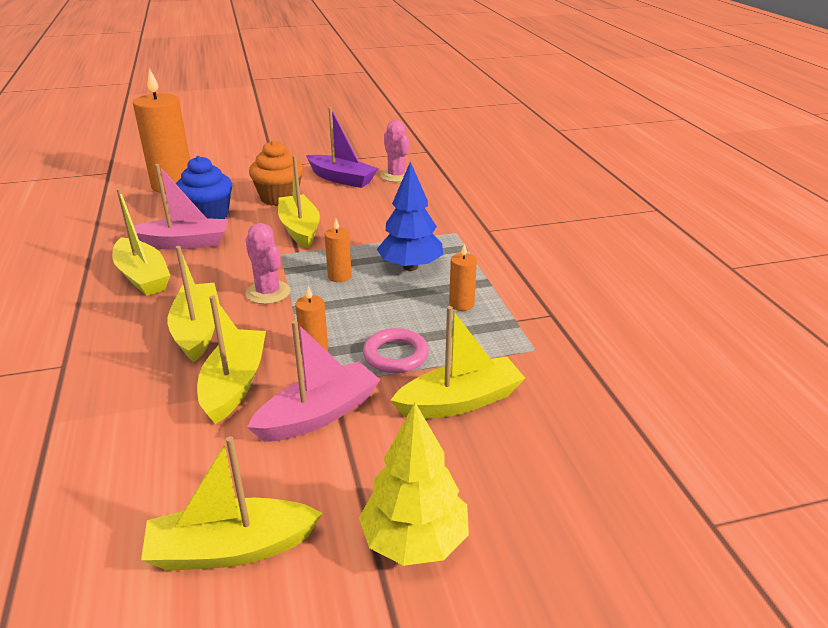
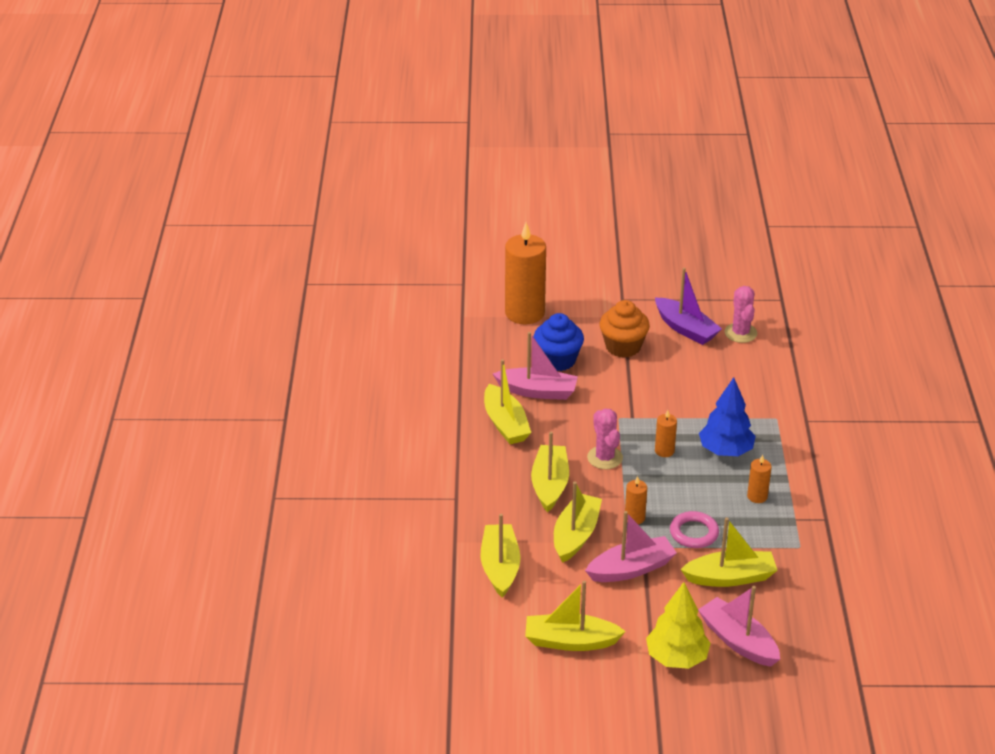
camera: 15 degrees right, 5 degrees up
yellow boat [278,155,320,248] -> yellow boat moved to [481,514,520,598]
none -> pink boat [698,586,780,667]

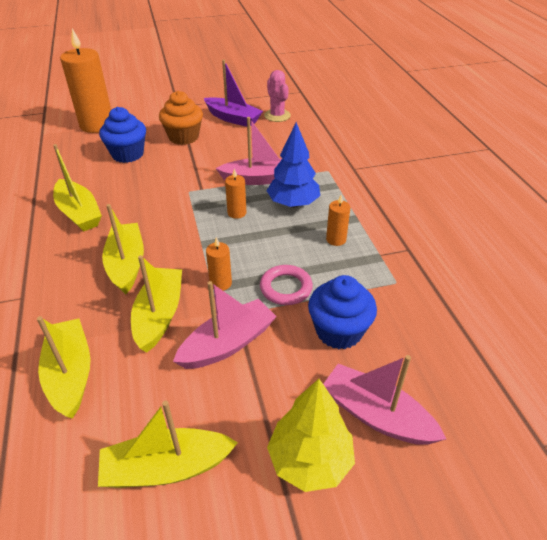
camera: 15 degrees left, 5 degrees up
pink boat [493,332,578,400] -> pink boat moved to [216,117,282,185]
pink cactus [587,408,623,469] -> none
yellow boat [680,517,778,587] -> blue cupcake [308,275,377,349]

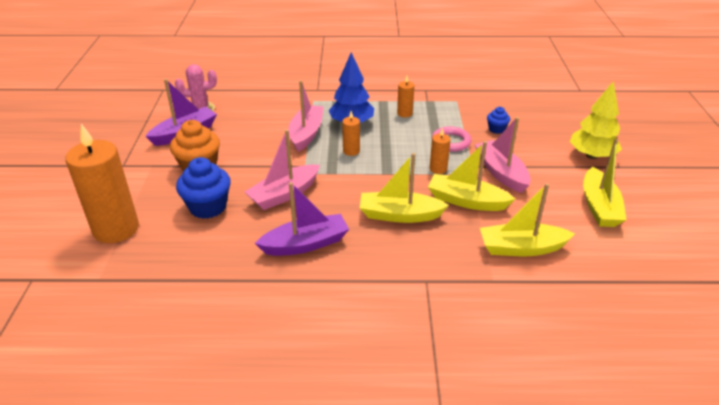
camera: 75 degrees left, 5 degrees down
yellow boat [53,144,102,232] -> purple boat [255,182,349,256]
blue cupcake [308,275,377,349] -> blue cupcake [487,107,510,134], size x0.52
pink boat [323,355,446,445] -> pink boat moved to [245,130,320,210]

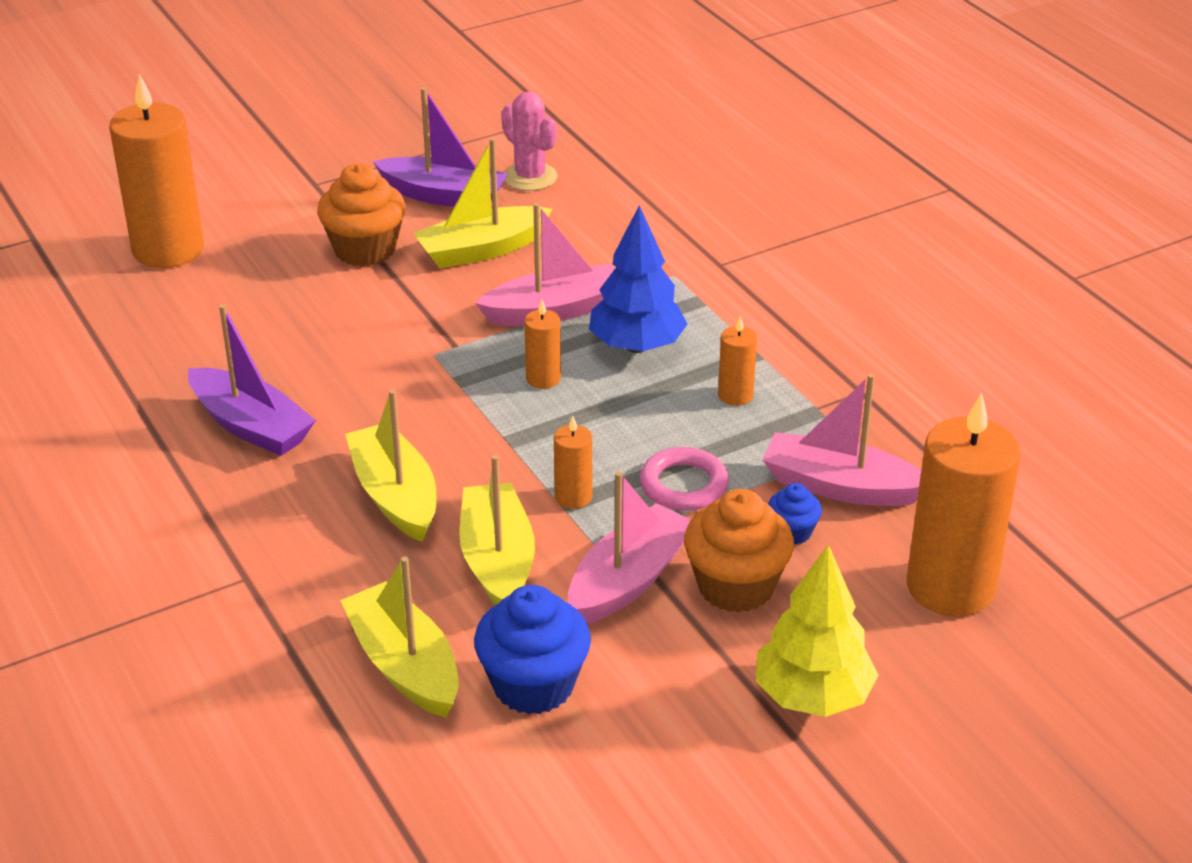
camera: 60 degrees right, 0 degrees up
blue cupcake [176,157,231,219] -> blue cupcake moved to [474,585,591,714]
pink boat [245,130,320,210] -> pink boat moved to [763,374,921,506]
yellow boat [583,139,626,227] -> yellow boat moved to [413,138,552,269]
none -> orange cupcake [684,489,794,613]
none -> orange candle [907,393,1021,617]

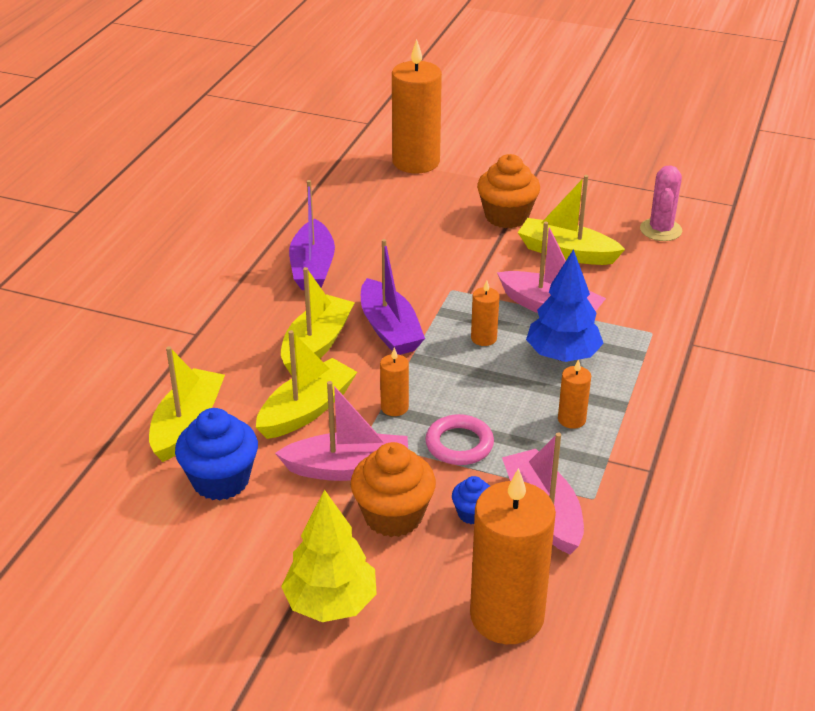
camera: 50 degrees right, 0 degrees up
purple boat [373,87,508,207] -> purple boat moved to [361,239,425,355]

